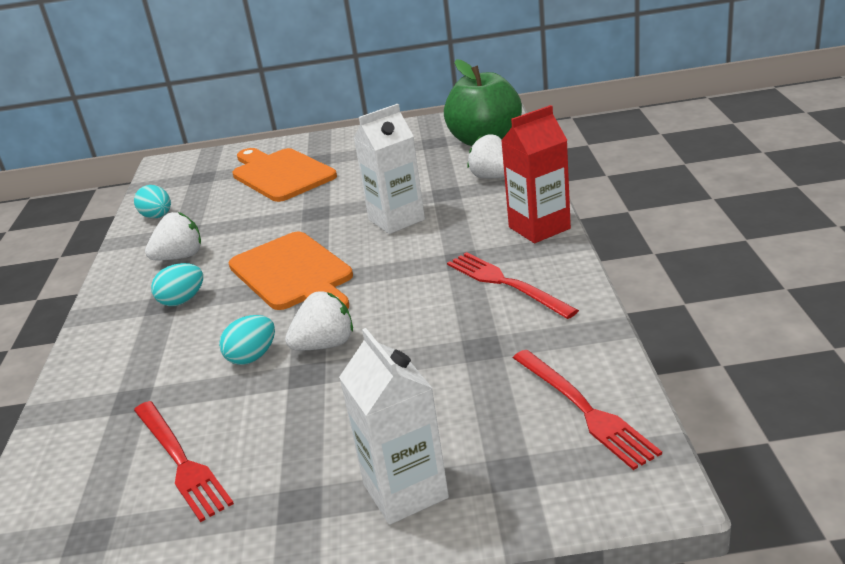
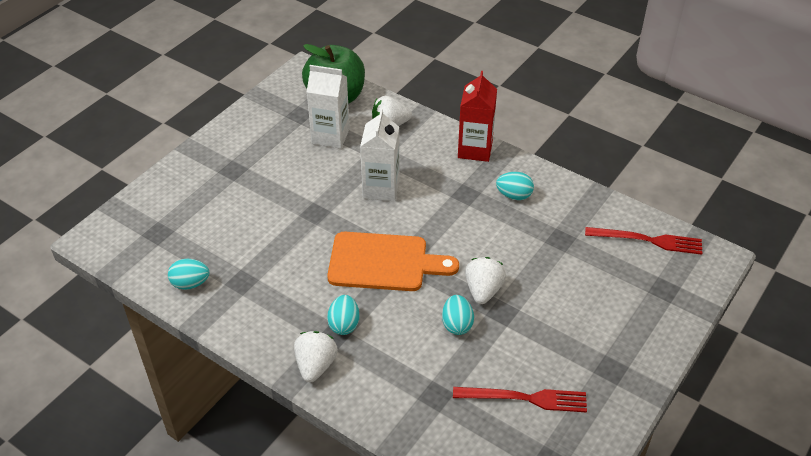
camera: 55 degrees left, 15 degrees up
white strawberry [145,212,201,260] -> white strawberry moved to [294,331,338,382]
orange cutting board [232,148,337,202] -> none
white carton [339,328,449,525] -> white carton moved to [307,65,350,149]
red fork [447,252,579,319] -> turquoise egg [496,172,534,200]

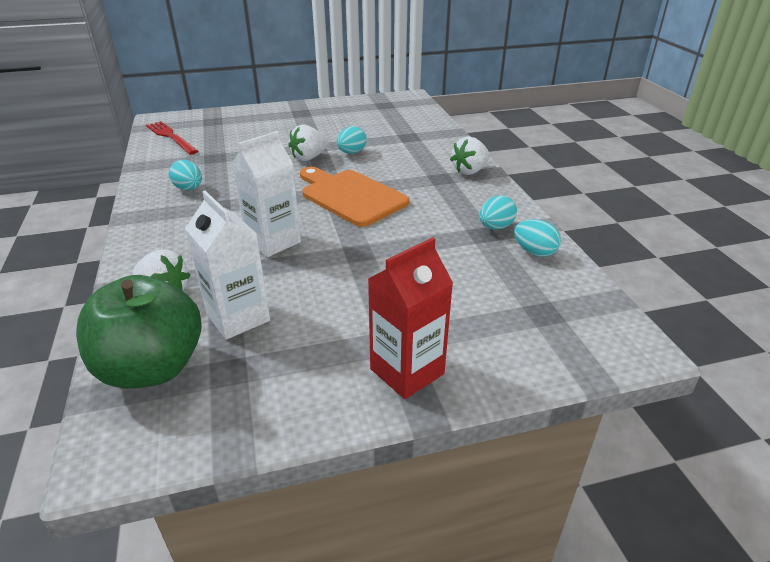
camera: 140 degrees left, 10 degrees down
turquoise egg [327,295,359,335] -> turquoise egg moved to [479,195,517,230]
red fork [453,387,587,412] -> none
red carton [458,71,497,162] -> red carton moved to [368,237,453,399]

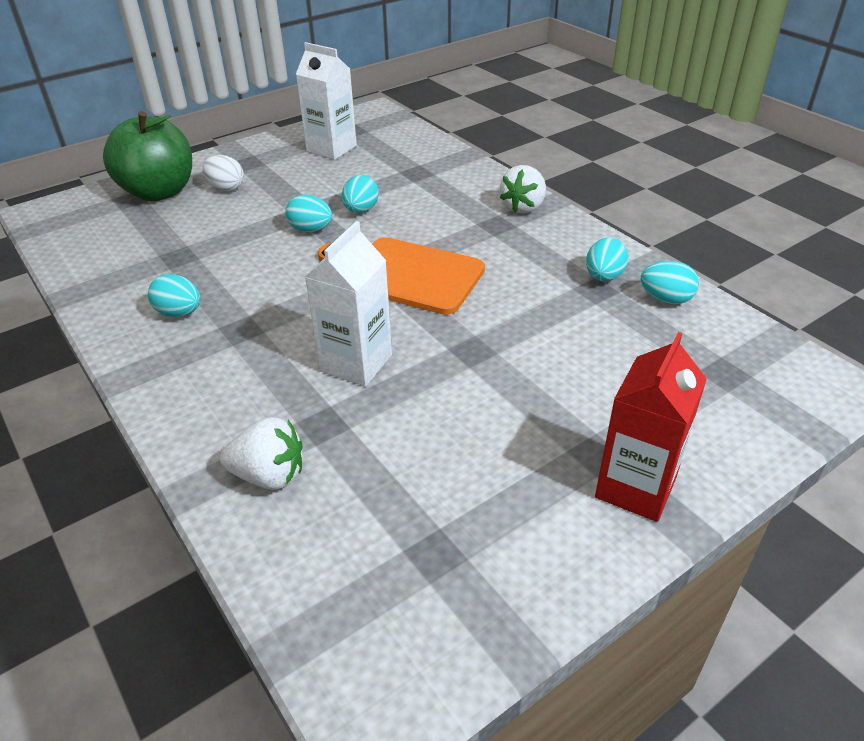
camera: 20 degrees left, 5 degrees up
green apple [76,275,202,389] -> green apple moved to [103,111,192,201]
red fork [146,121,198,155] -> none
white carton [185,190,270,340] -> white carton moved to [296,42,357,160]
white strawberry [288,124,329,161] -> turquoise egg [285,195,332,232]
none -> white egg [202,155,244,191]

